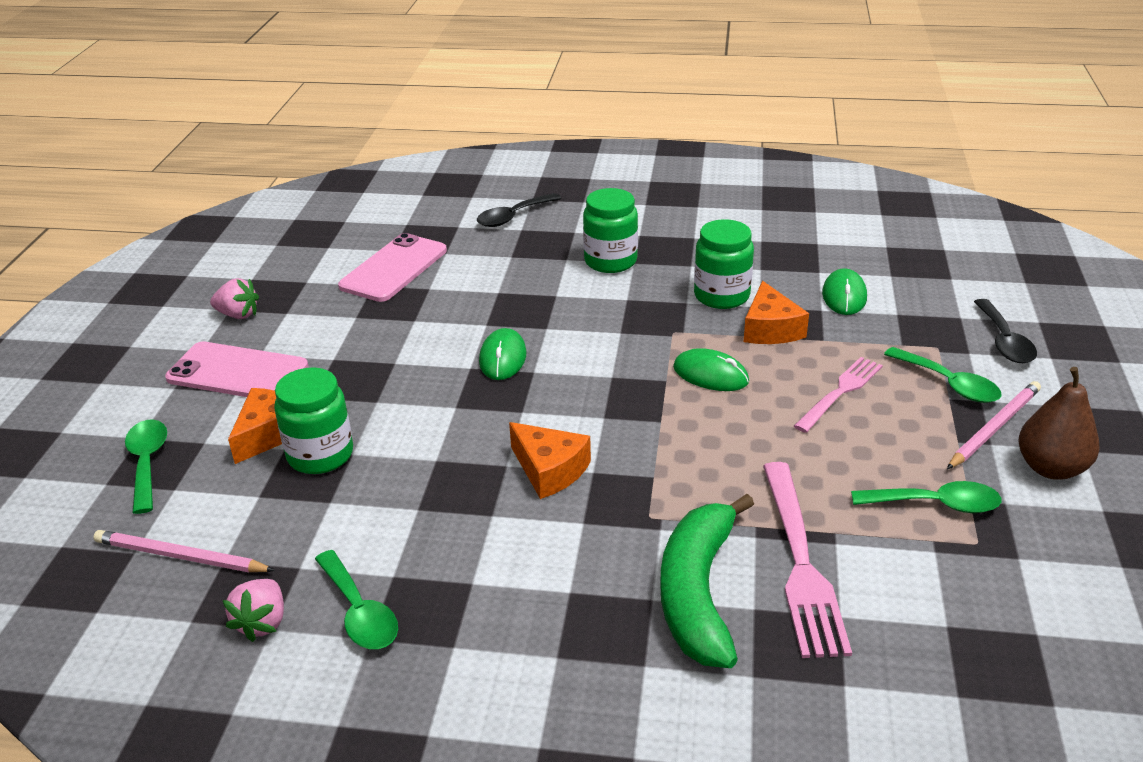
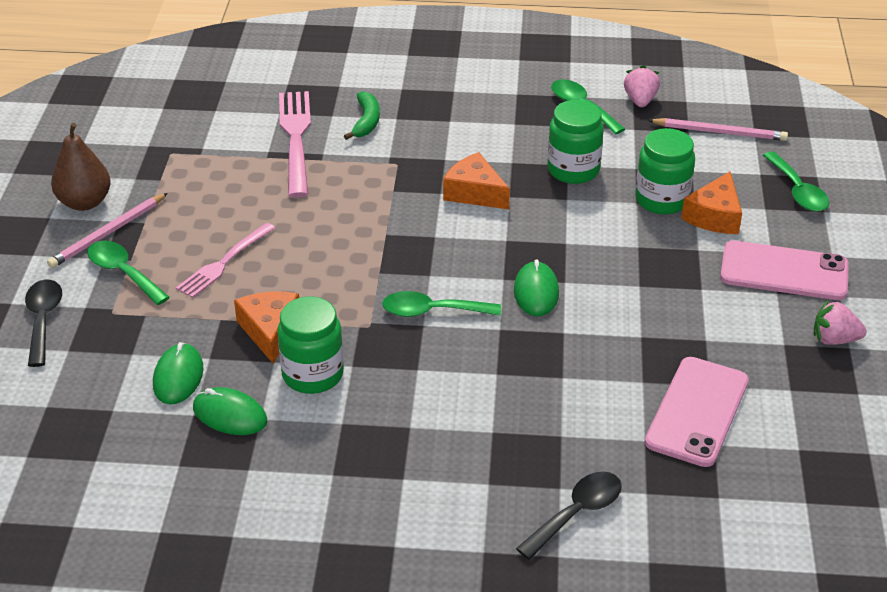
camera: 175 degrees right, 5 degrees up
green jar [583,188,638,273] -> green jar moved to [547,100,604,184]
green banana [660,494,754,668] -> green banana [344,91,380,140], size x0.53
green mouse [673,348,749,391] -> green mouse moved to [193,387,267,435]
green spoon [851,481,1001,513] -> green spoon moved to [382,291,501,317]

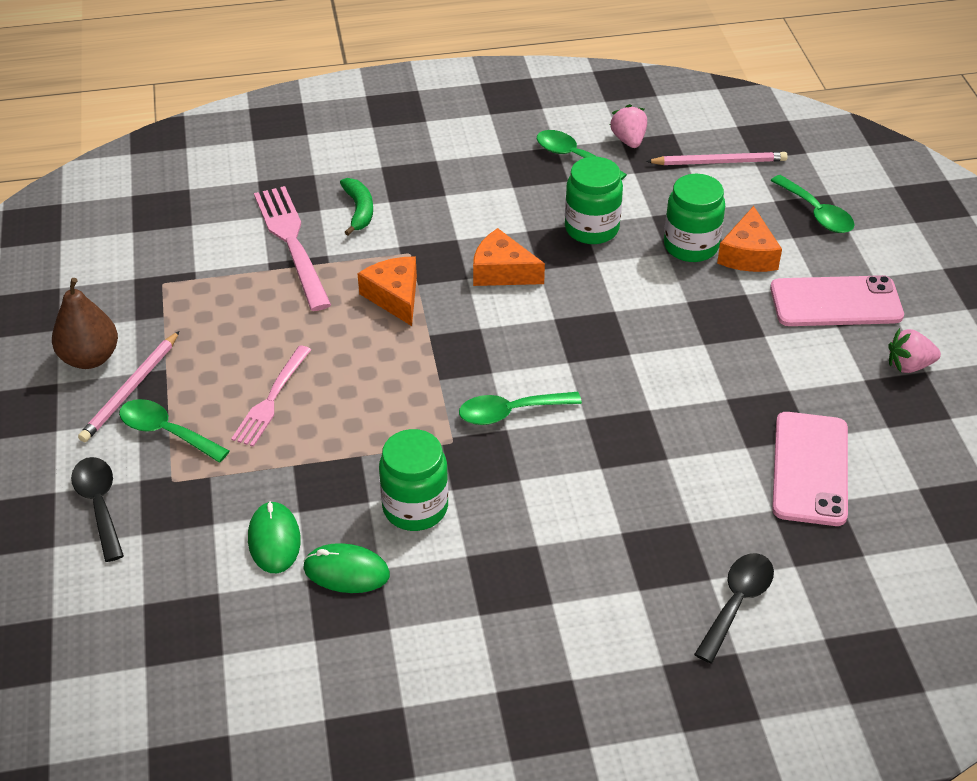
camera: 15 degrees left, 5 degrees up
orange cheese [234,291,299,364] -> orange cheese moved to [358,256,417,326]
green mouse [514,260,559,316] -> none

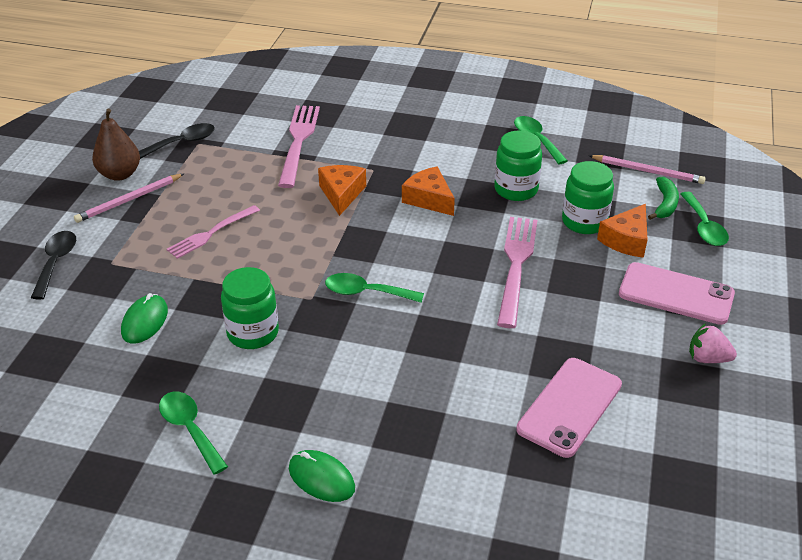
camera: 25 degrees right, 5 degrees down
green spoon [119,399,229,462] -> green spoon moved to [159,392,228,475]
green mouse [303,543,390,593] -> green mouse moved to [289,450,355,502]
green banana [340,178,373,236] -> green banana moved to [648,177,679,220]
pink strawberry [610,104,647,148] -> none
black spoon [694,553,774,663] -> black spoon moved to [139,123,215,159]
none -> pink fork [497,217,538,328]

